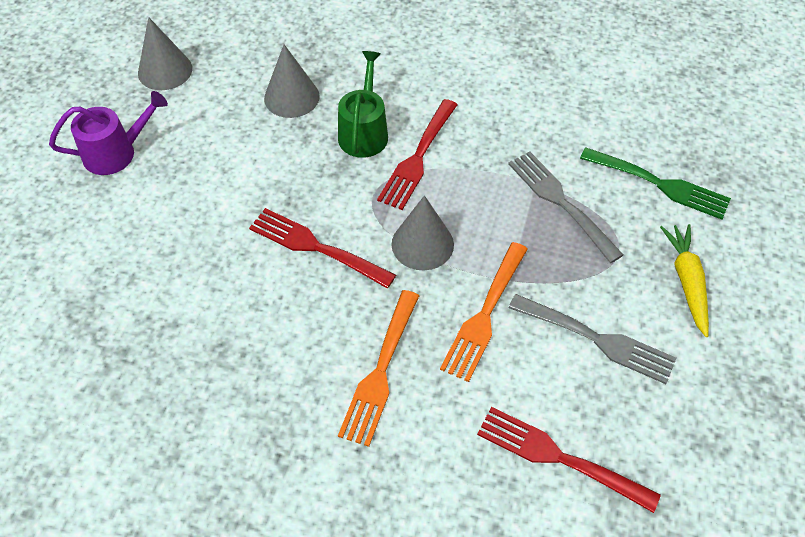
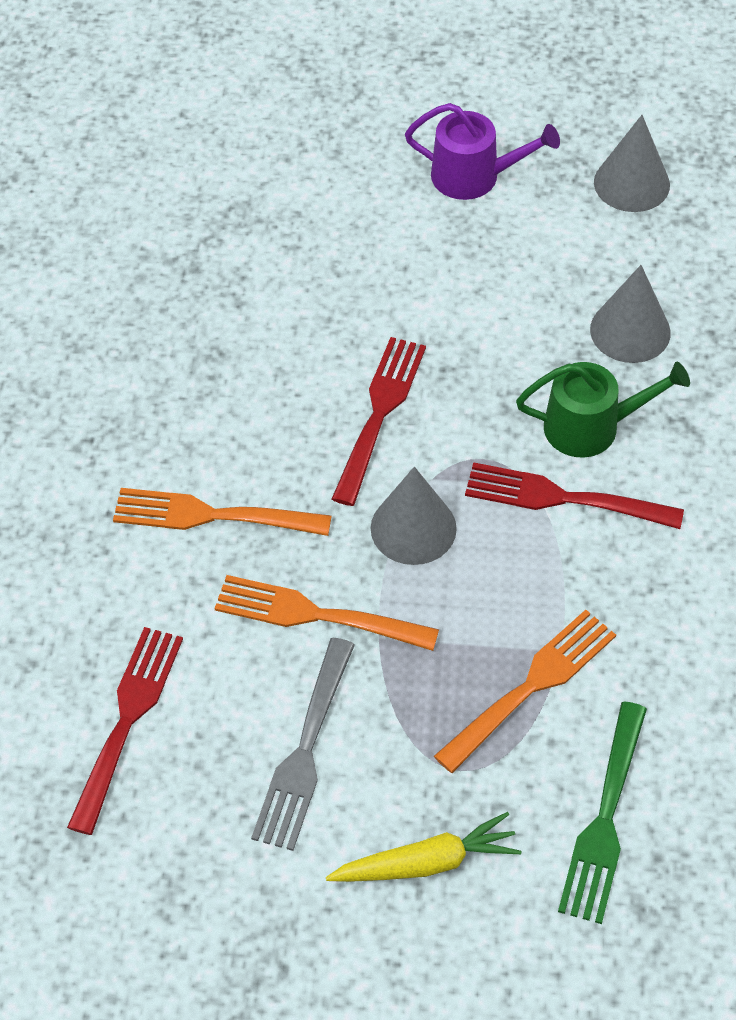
camera: 80 degrees right, 0 degrees up
purple watering can [49,91,168,175] -> purple watering can turned 45 degrees counterclockwise [405,103,560,200]
grey fork [508,151,623,263] -> orange fork [434,610,616,773]

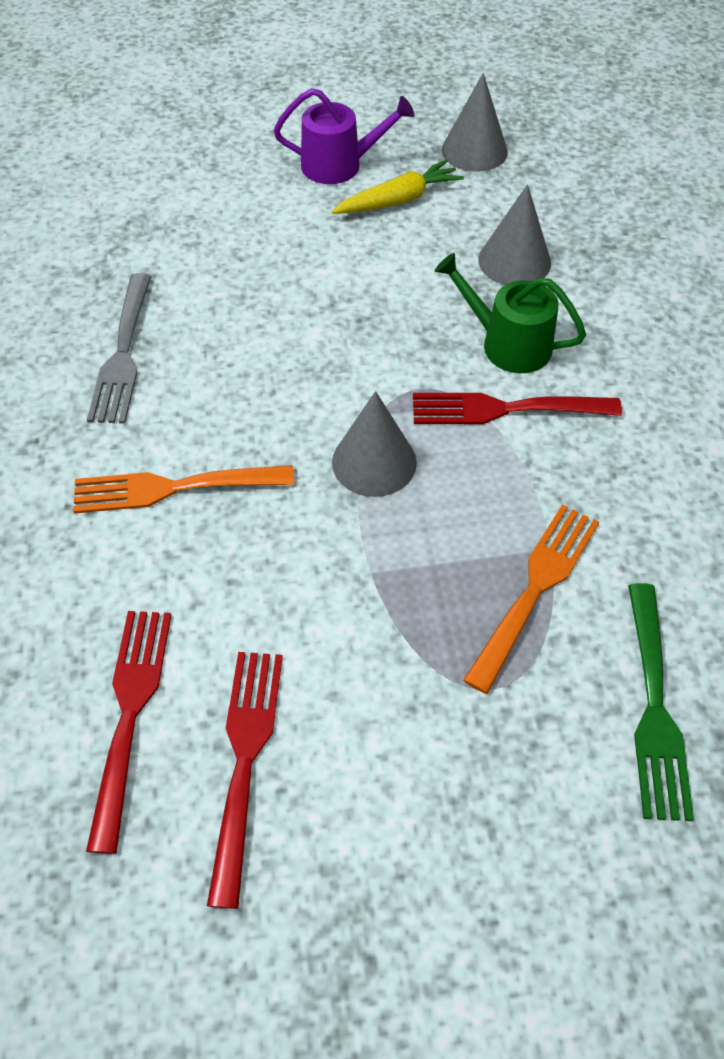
camera: 15 degrees left, 0 degrees up
orange fork [214,575,439,651] -> none
grey fork [251,638,355,851] -> grey fork moved to [87,273,152,424]
yellow carrot [326,812,521,882] -> yellow carrot moved to [332,159,464,214]
red fork [332,337,426,506] -> red fork moved to [207,652,283,909]
green watering can [516,362,690,458] -> green watering can turned 135 degrees counterclockwise [435,253,586,373]

